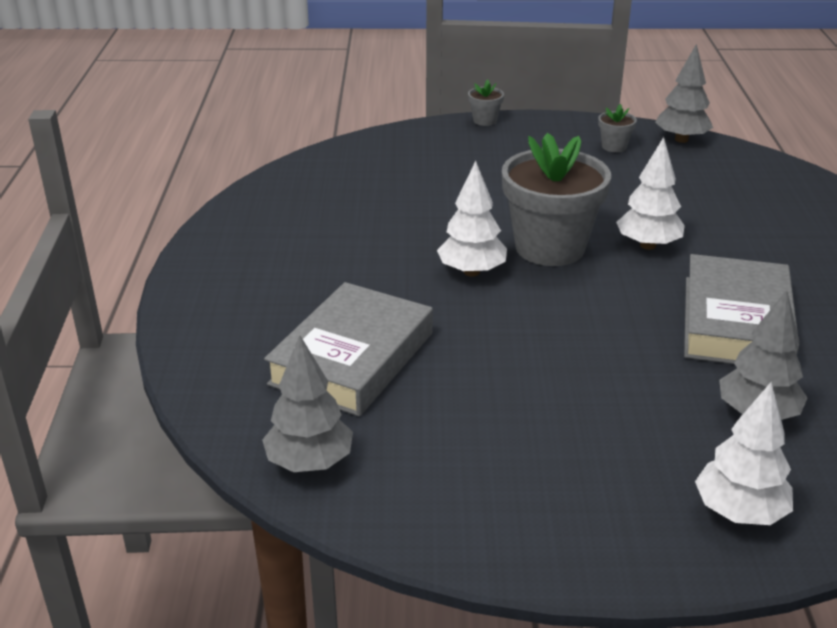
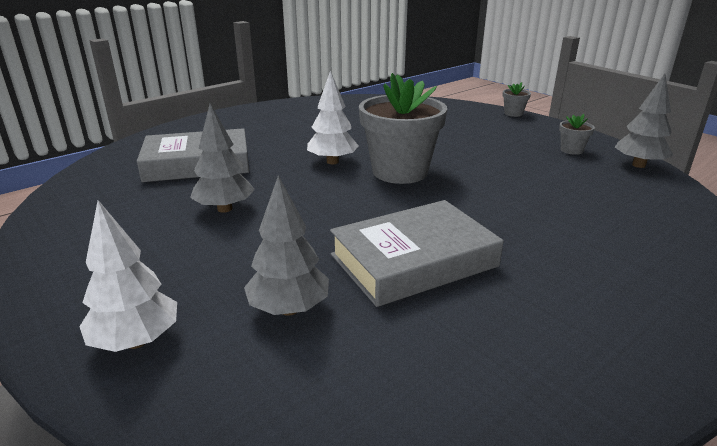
camera: 50 degrees right, 5 degrees down
grey tree [262,335,353,472] -> grey tree moved to [190,103,255,213]
white tree [616,137,685,250] -> none

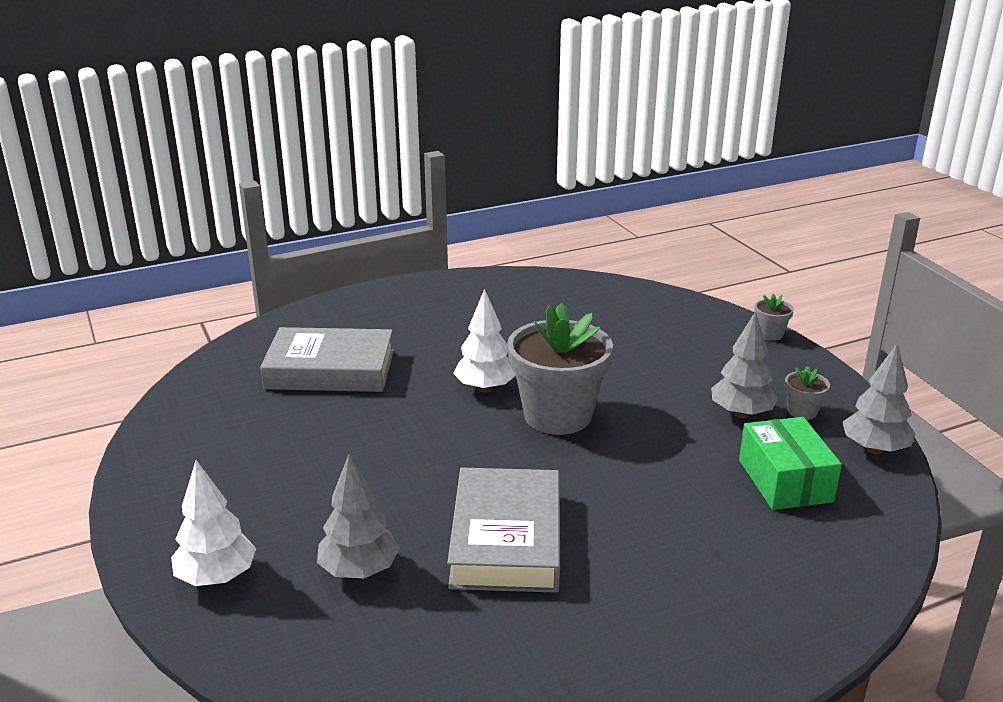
camera: 15 degrees right, 0 degrees up
grey tree [190,103,255,213] -> grey tree moved to [711,311,778,418]
grey book [330,200,504,307] -> grey book turned 75 degrees counterclockwise [447,468,560,593]
none -> green box [739,417,842,510]

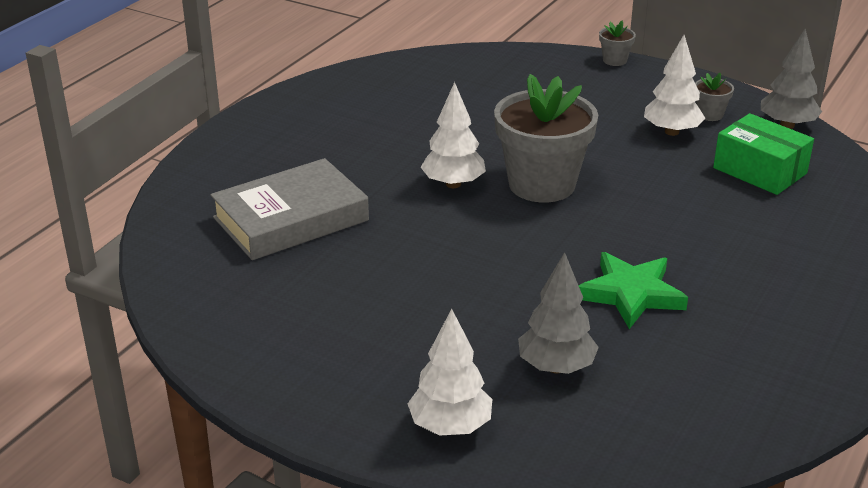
camera: 35 degrees left, 5 degrees up
grey book [447,468,560,593] -> green star [579,252,688,329]
grey tree [711,311,778,418] -> white tree [644,35,705,136]

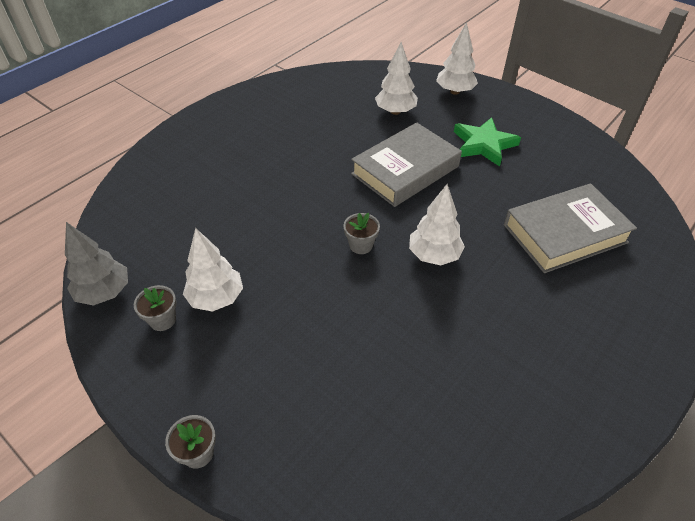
camera: 170 degrees left, 15 degrees up
grey flower pot [494,74,598,203] -> grey flower pot [343,213,380,254], size x0.42
grey tree [518,252,599,374] -> white tree [375,42,418,115]
green star [579,252,688,329] -> green star moved to [454,117,521,166]
green box [713,113,814,195] -> none
none -> grey book [351,122,462,207]

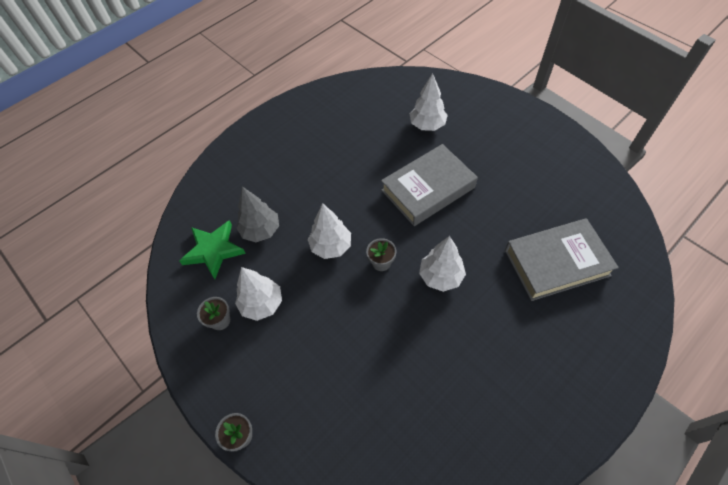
camera: 10 degrees right, 10 degrees up
grey tree [65,222,128,306] -> grey tree moved to [236,186,279,242]
white tree [436,22,478,95] -> white tree moved to [308,203,351,259]
green star [454,117,521,166] -> green star moved to [179,220,246,279]

